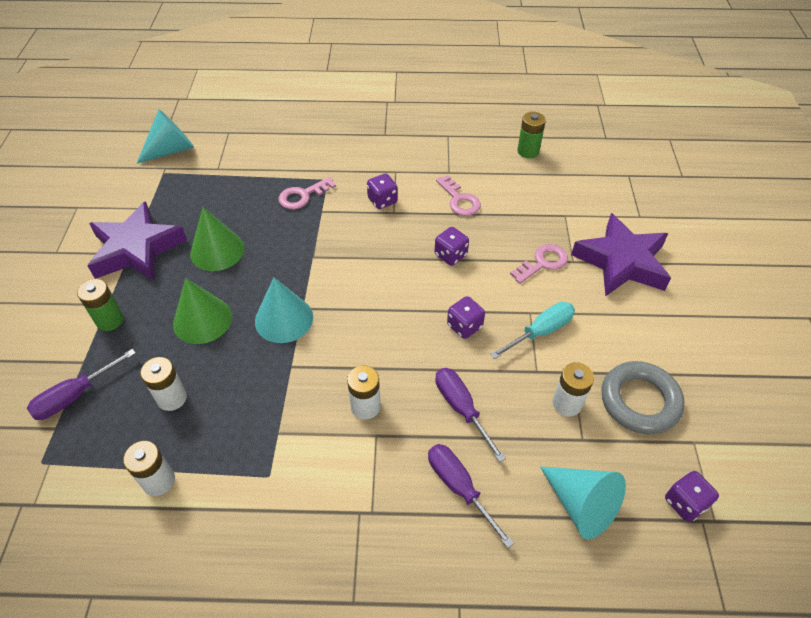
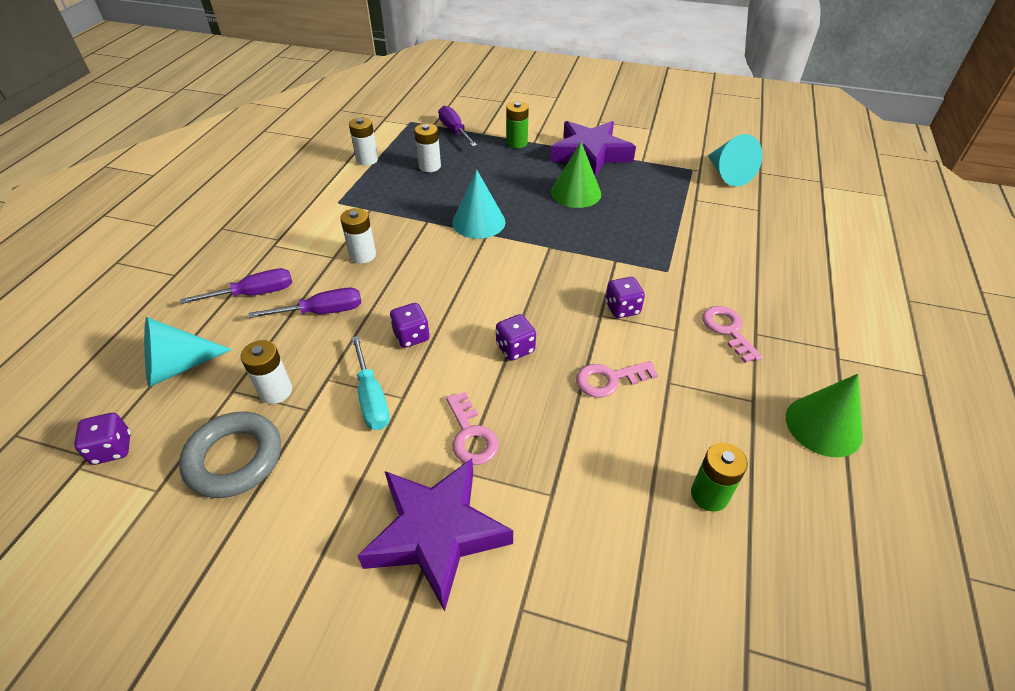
camera: 105 degrees right, 5 degrees down
green cone [173,278,232,344] -> green cone moved to [786,374,863,457]
pink key [278,177,336,209] -> pink key moved to [702,306,763,363]

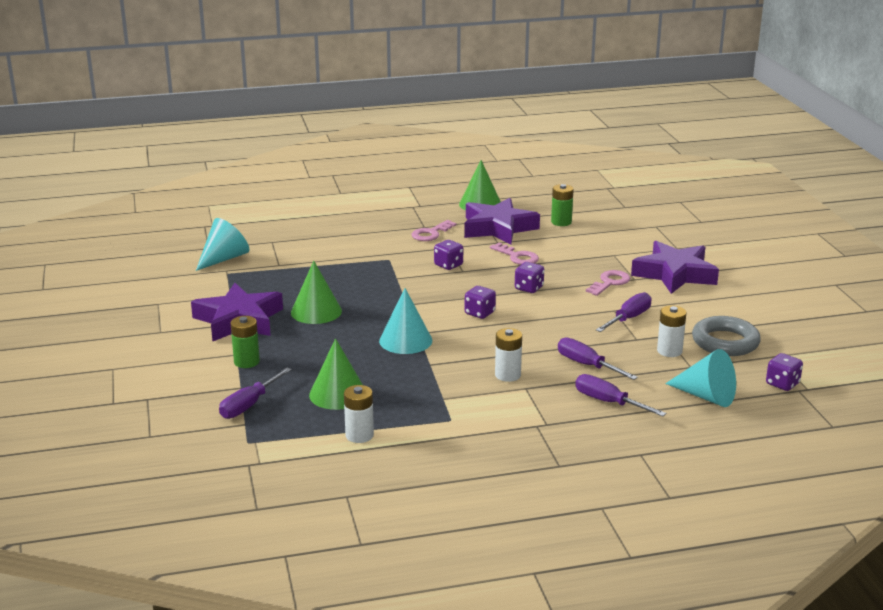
camera: 120 degrees left, 20 degrees down
turquoise screwdriver [351,336,390,430] -> purple screwdriver [596,292,652,332]
purple dice [390,303,430,348] -> purple dice moved to [465,286,496,319]
white battery [414,123,441,172] -> green cone [309,338,363,410]
none -> purple star [464,198,540,245]

